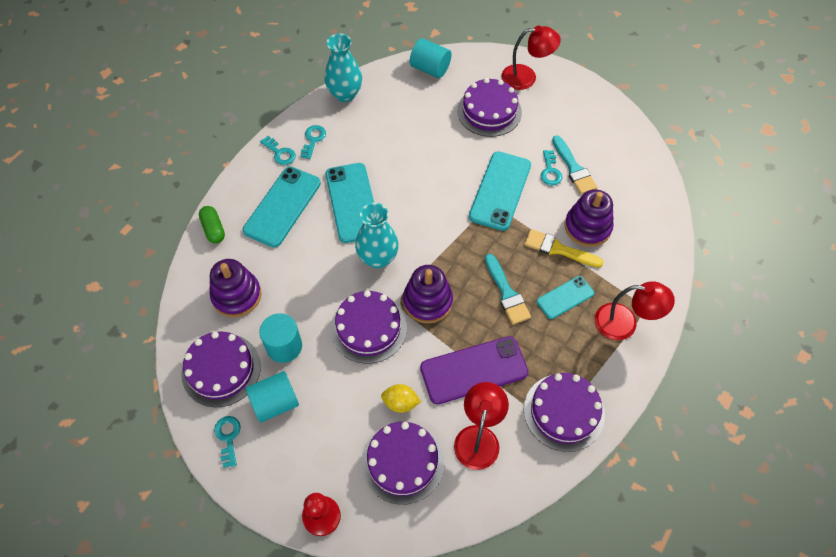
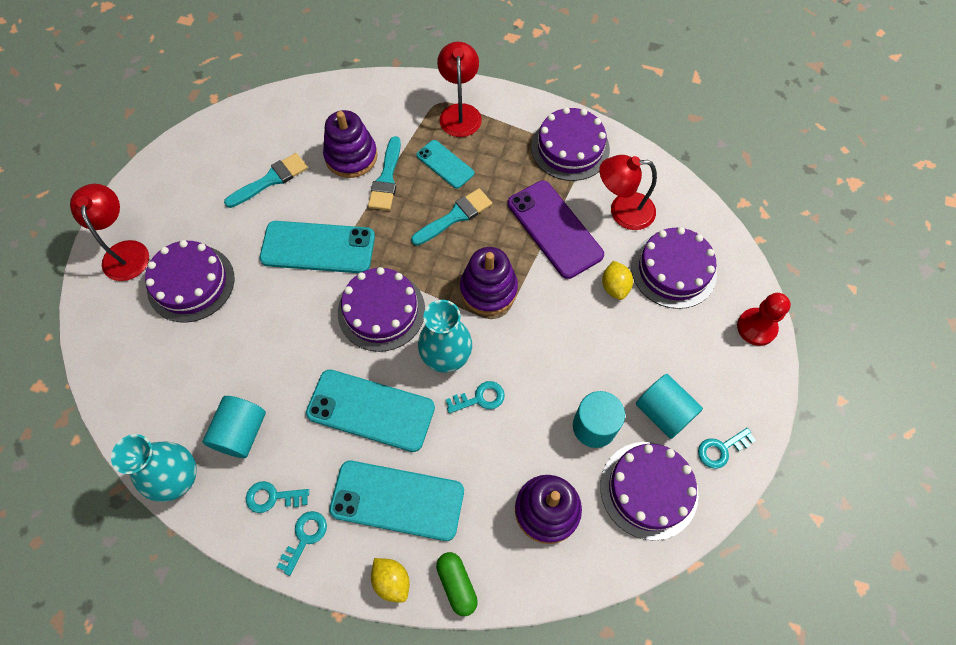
camera: 105 degrees left, 5 degrees up
green capsule [199,206,225,244] -> green capsule turned 75 degrees counterclockwise [436,552,478,616]
turquoise phone [326,163,374,243] -> turquoise phone turned 45 degrees clockwise [306,369,435,452]
purple cake [331,290,407,364] -> purple cake moved to [338,267,425,352]
turquoise cylinder [410,38,452,78] -> turquoise cylinder moved to [202,396,266,458]
yellow brush [524,229,603,268] -> turquoise brush [368,136,401,210]
turquoise key [541,150,562,186] -> turquoise key moved to [446,381,505,414]
none -> yellow lemon [371,558,410,603]

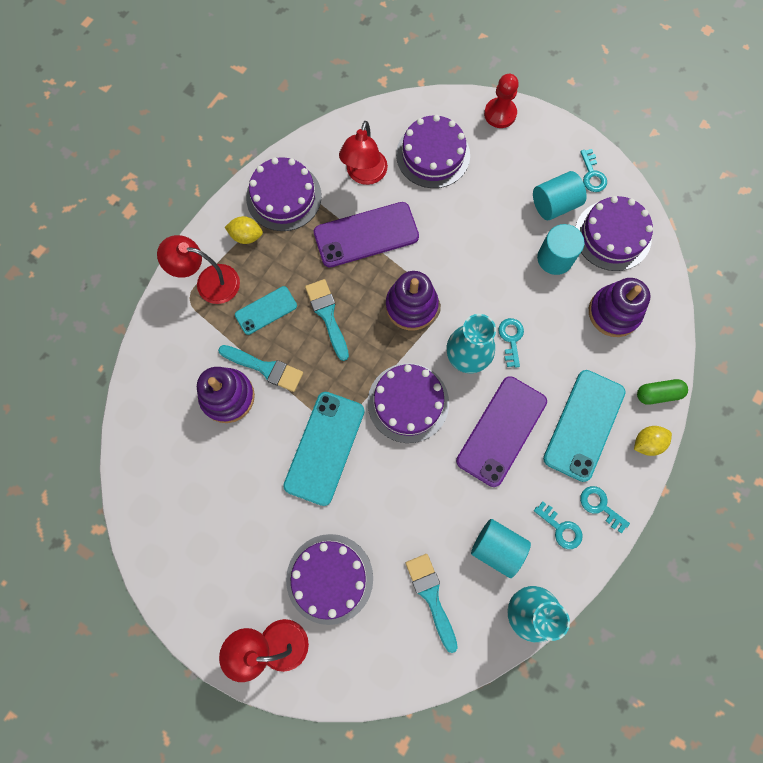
camera: 75 degrees left, 10 degrees up
turquoise brush [224,153,308,208] -> turquoise brush moved to [406,554,458,653]
turquoise key [246,481,309,513] -> turquoise key turned 60 degrees counterclockwise [534,501,583,549]
turquoise phone [306,369,435,452] -> purple phone [456,376,547,487]
yellow lemon [602,261,633,300] -> yellow lemon moved to [225,216,263,244]

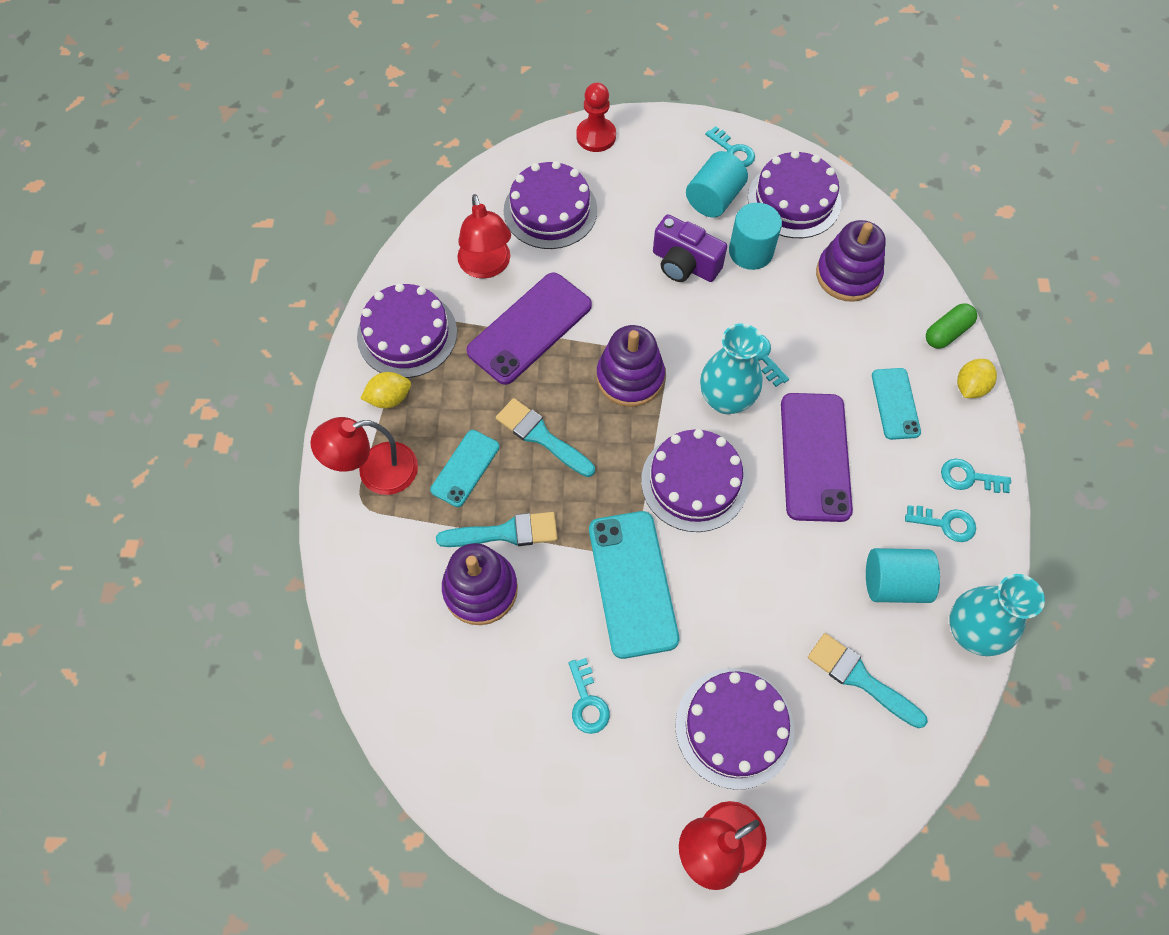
camera: 30 degrees left, 10 degrees down
turquoise phone [543,370,626,482] -> turquoise phone [872,368,921,440], size x0.58
none -> turquoise key [568,658,610,734]
none -> purple camera [653,215,727,282]

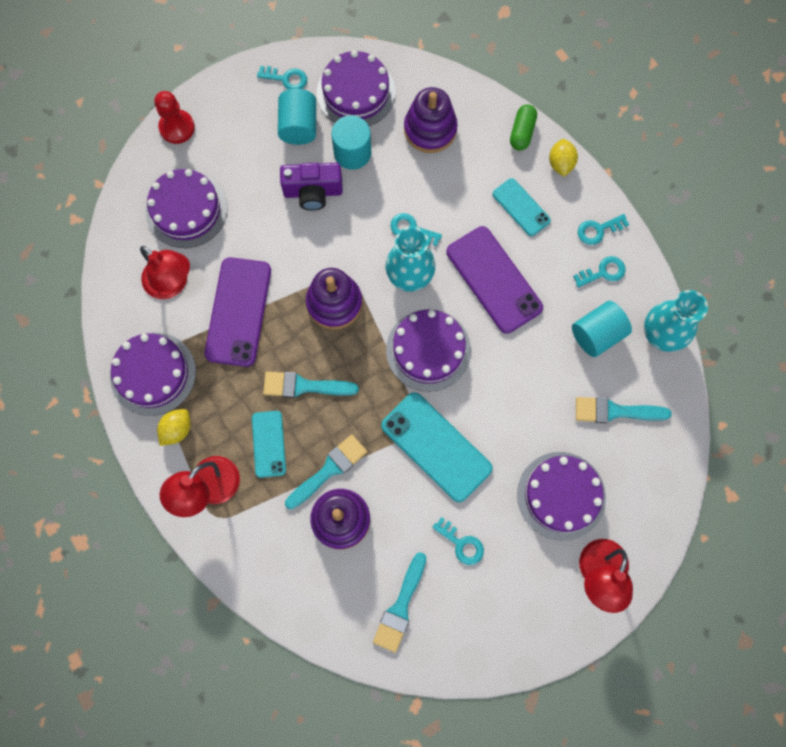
camera: 35 degrees left, 10 degrees up
none -> turquoise brush [373,552,426,653]

